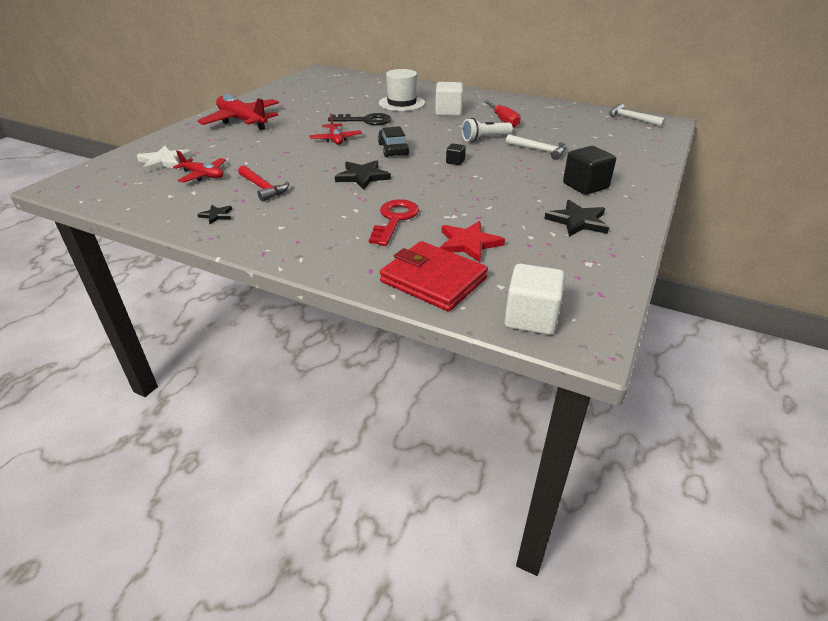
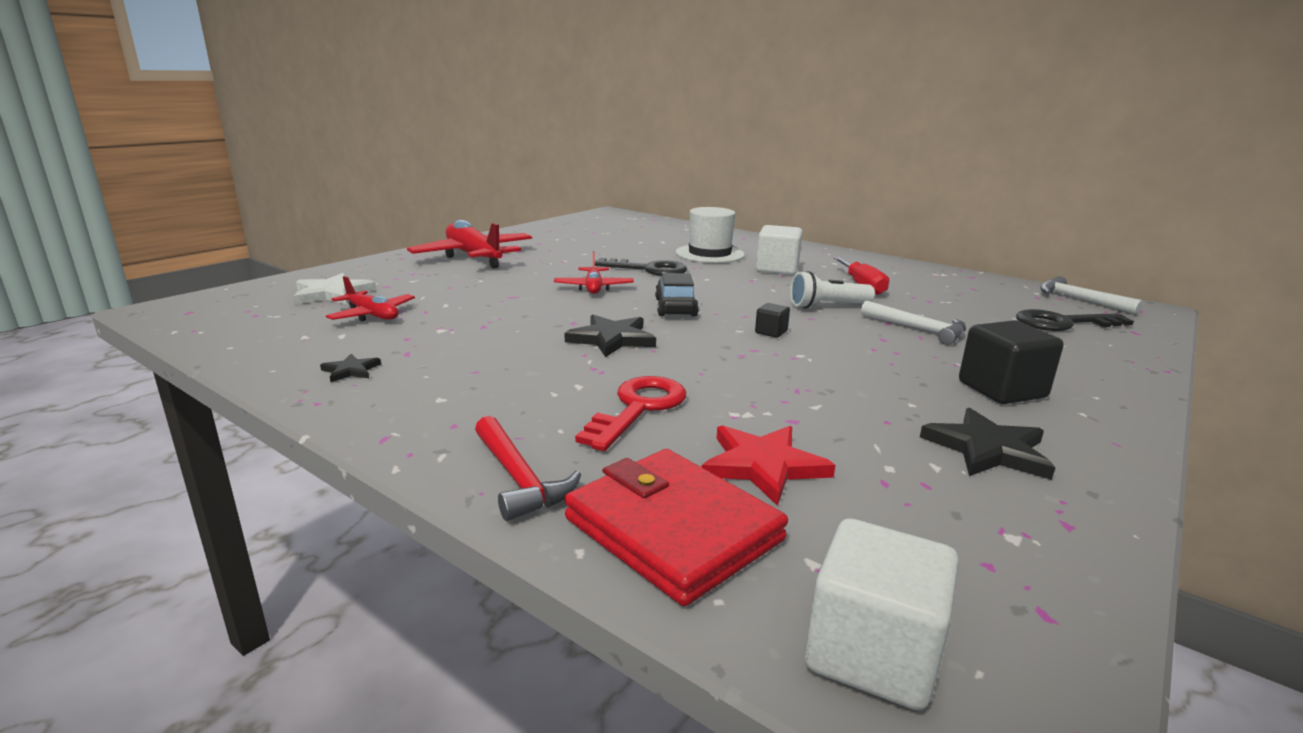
camera: 10 degrees right, 15 degrees down
red hammer [238,165,289,202] -> red hammer moved to [475,416,581,521]
none -> black key [1016,309,1134,331]

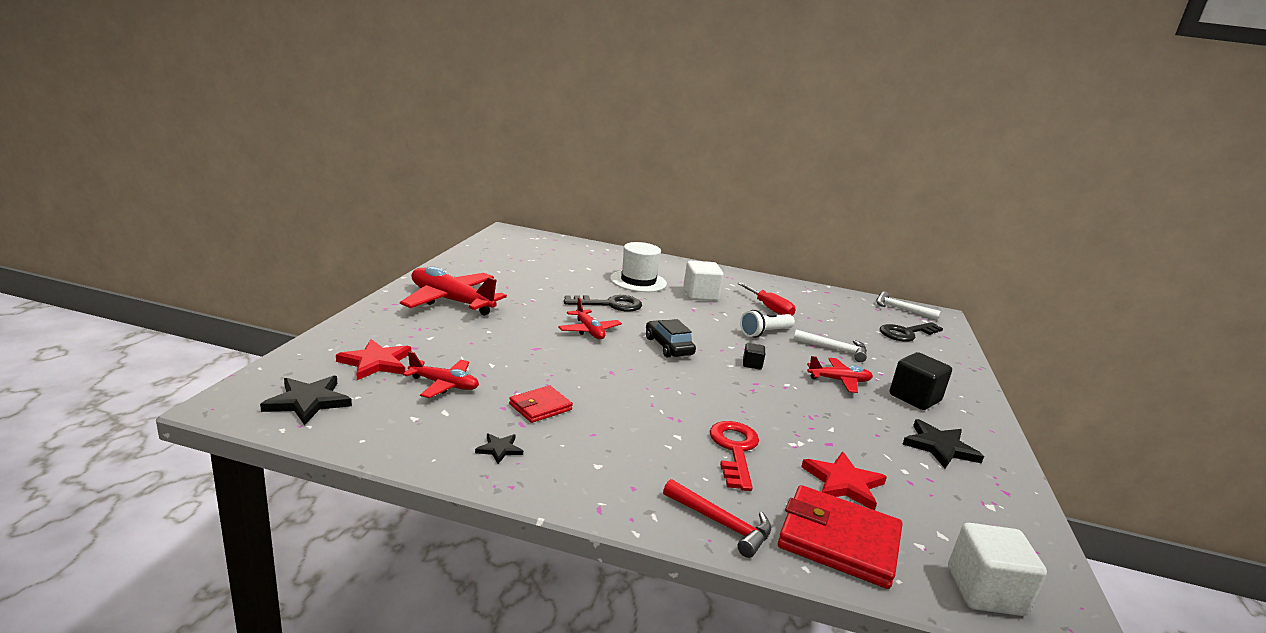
camera: 25 degrees left, 0 degrees up
white star [293,273,376,304] -> red star [336,339,411,380]
black star [564,315,656,358] -> black star moved to [260,376,352,425]
none -> red wallet [509,385,573,423]
none -> red plane [807,356,873,393]

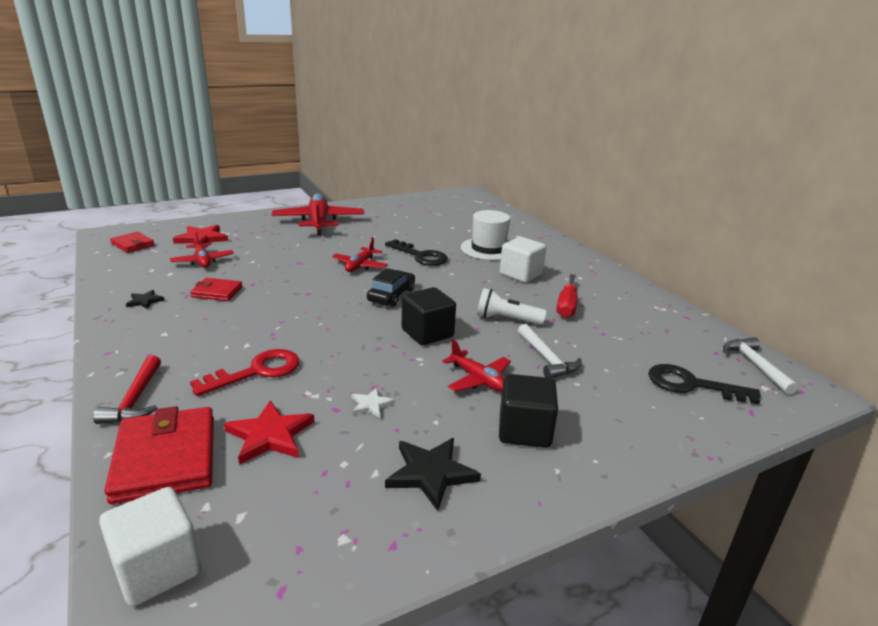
camera: 50 degrees right, 5 degrees up
black star [260,376,352,425] -> red wallet [110,232,155,253]
black cube [743,343,765,370] -> black cube [402,287,456,345], size x2.00
none -> white star [352,388,395,418]

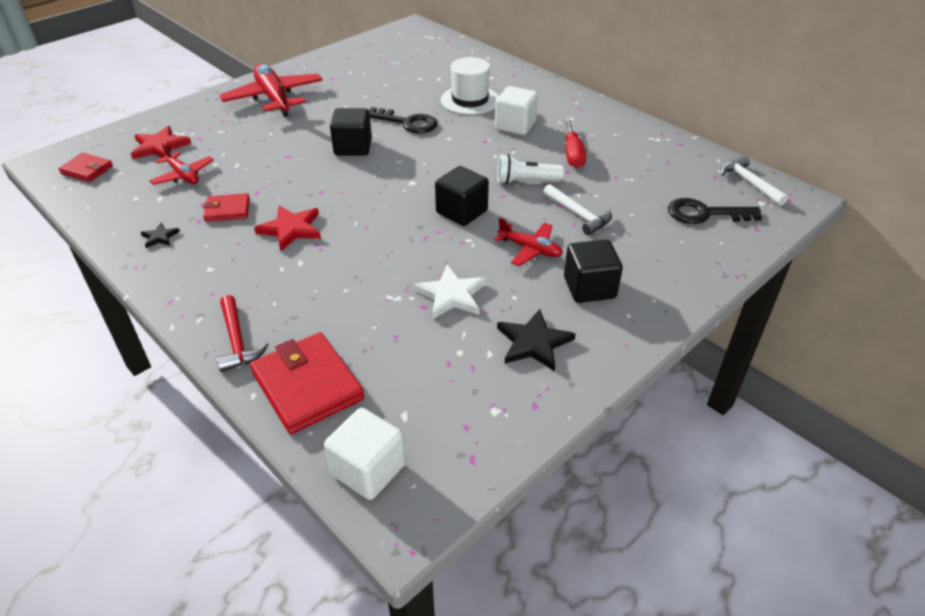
camera: 15 degrees left, 15 degrees up
red key [190,349,300,396] -> none
red star [224,400,314,465] -> red star moved to [254,205,321,251]
red plane [332,237,388,272] -> black cube [330,108,372,156]
white star [352,388,395,418] -> white star [414,265,487,319], size x1.82
black car [367,268,415,307] -> none

